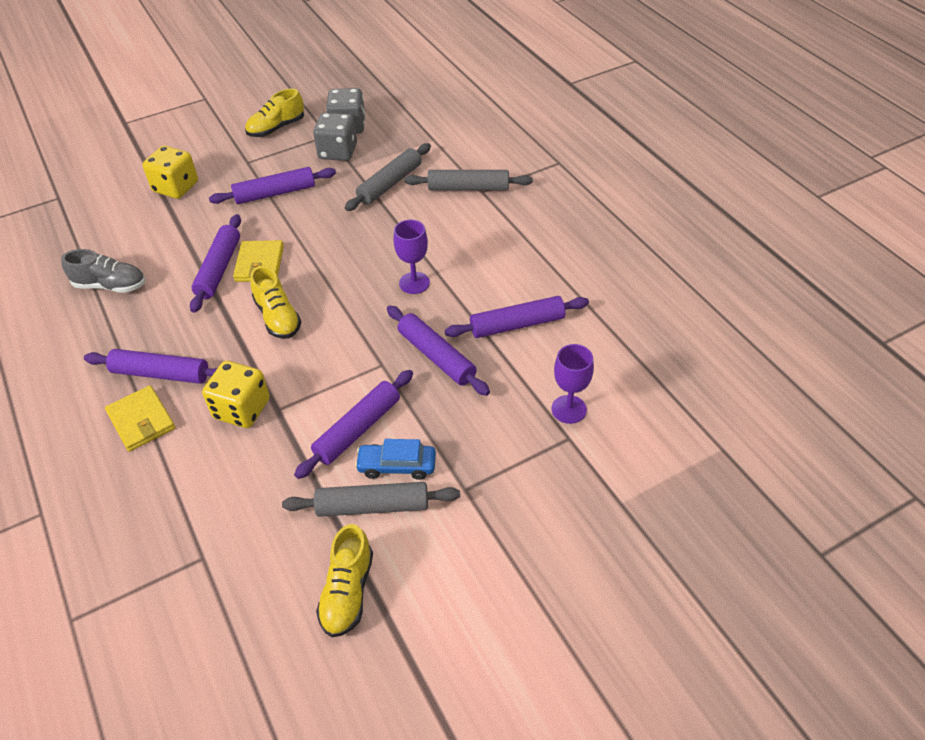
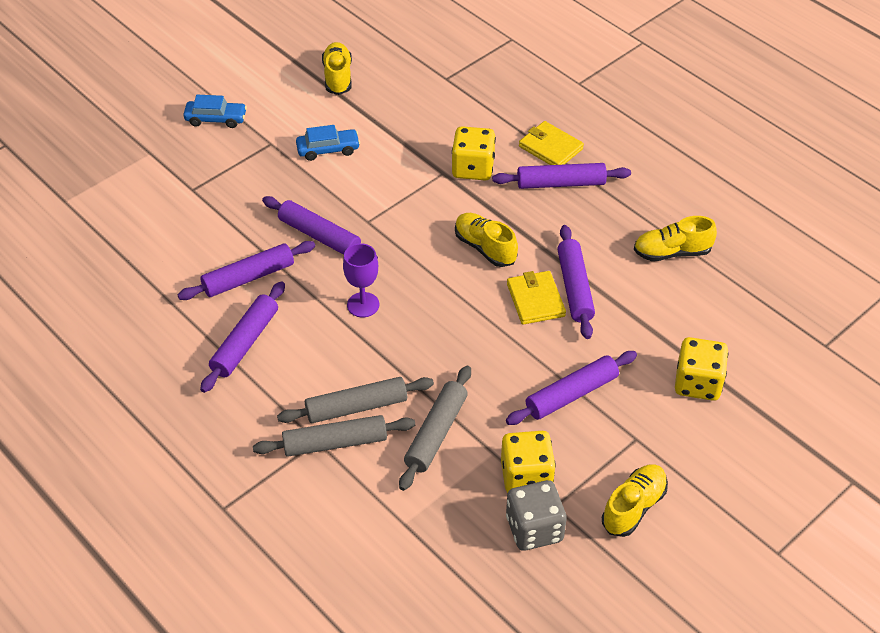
camera: 165 degrees right, 0 degrees up
grey shoe [61,249,145,293] -> yellow shoe [634,216,717,261]
grey rolling pin [282,482,460,517] -> grey rolling pin moved to [277,377,434,423]
purple rolling pin [294,370,413,479] -> purple rolling pin moved to [200,281,285,393]
grey dice [313,113,357,161] -> yellow dice [501,431,556,493]
purple goblet [552,344,594,424] -> none
none -> blue car [183,95,247,128]

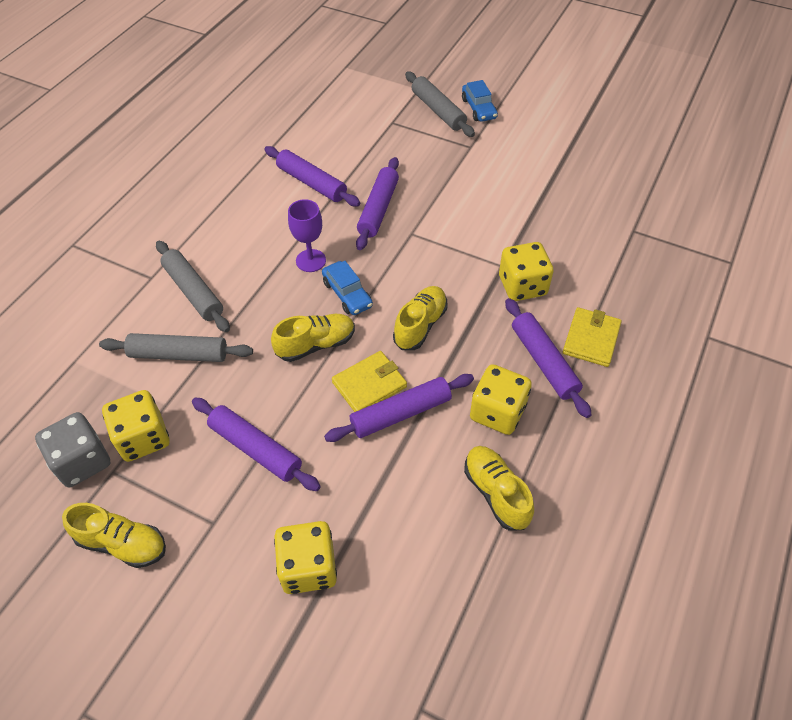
camera: 70 degrees right, 5 degrees up
purple rolling pin [200,281,285,393] -> none
grey rolling pin [253,415,415,457] -> grey rolling pin moved to [405,72,475,137]
blue car [296,125,360,161] -> blue car moved to [322,261,373,315]
yellow shoe [322,42,352,95] -> yellow shoe moved to [271,314,355,362]
none -> yellow dice [470,364,532,435]

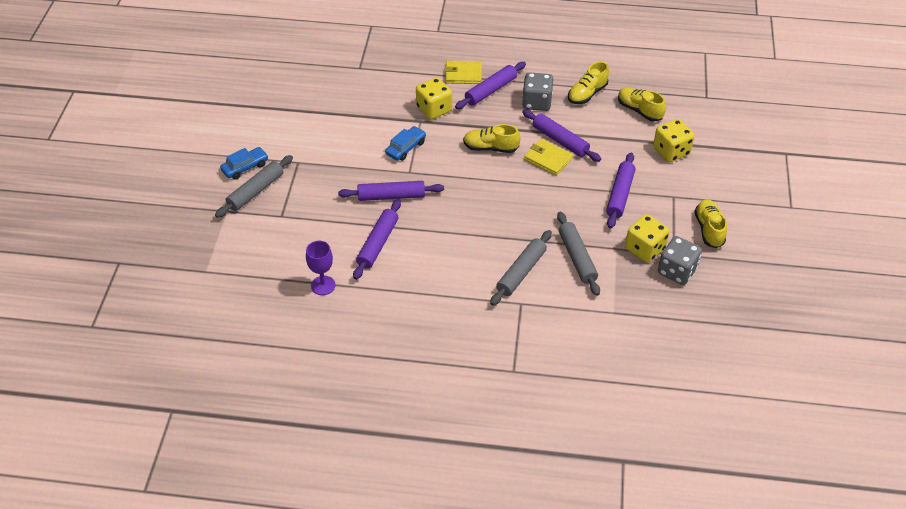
camera: 110 degrees left, 5 degrees down
yellow shoe [271,314,355,362] -> yellow shoe moved to [618,87,666,122]
purple goblet [288,199,326,272] -> purple goblet moved to [306,241,336,295]
blue car [322,261,373,315] -> blue car moved to [385,126,426,161]
yellow dice [470,364,532,435] -> grey dice [522,72,553,111]

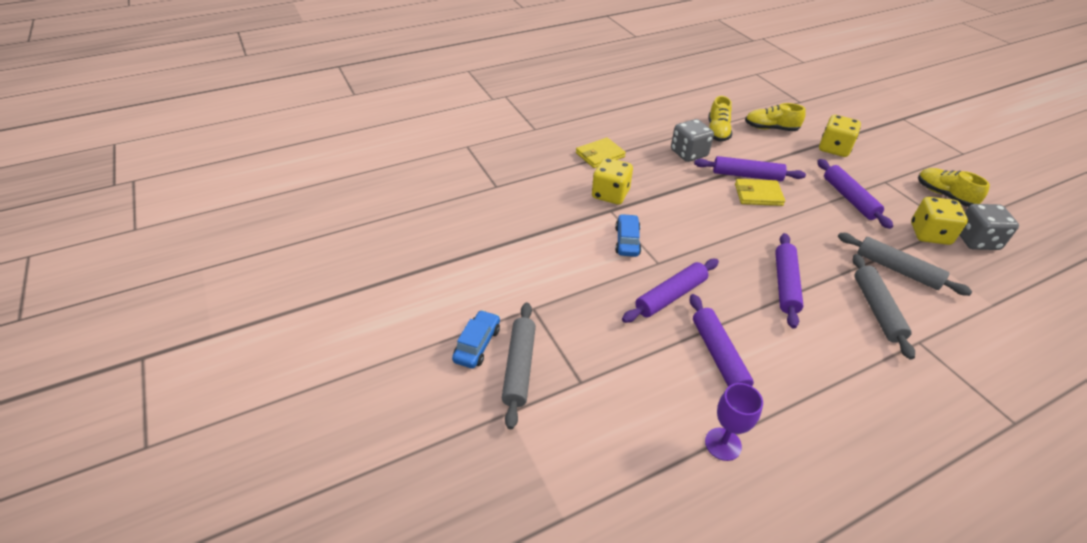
camera: 35 degrees left, 5 degrees down
purple rolling pin [455,62,526,109] -> purple rolling pin moved to [775,233,804,329]
yellow shoe [463,124,520,153] -> none

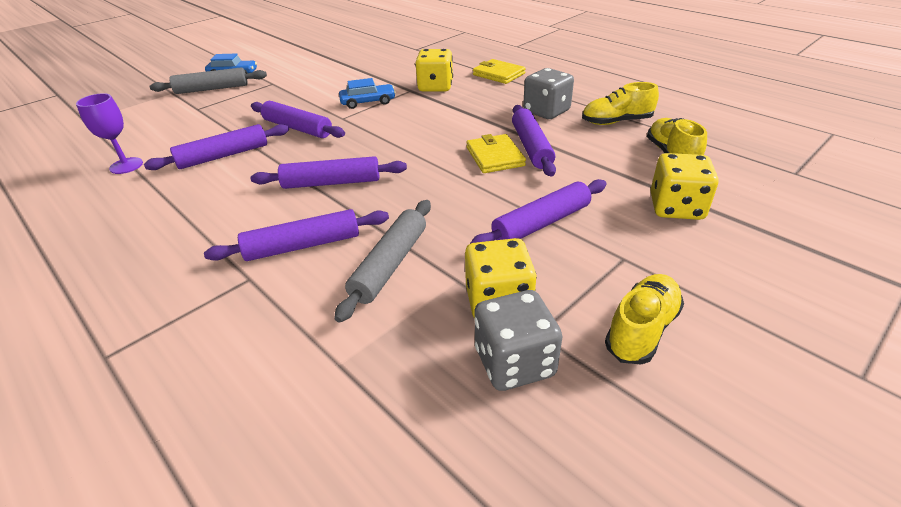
camera: 75 degrees right, 5 degrees down
grey rolling pin [853,254,915,360] -> purple rolling pin [204,209,389,261]

